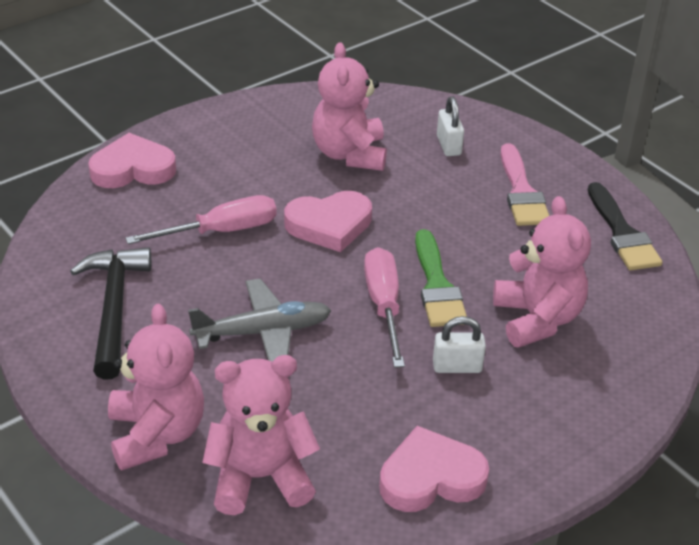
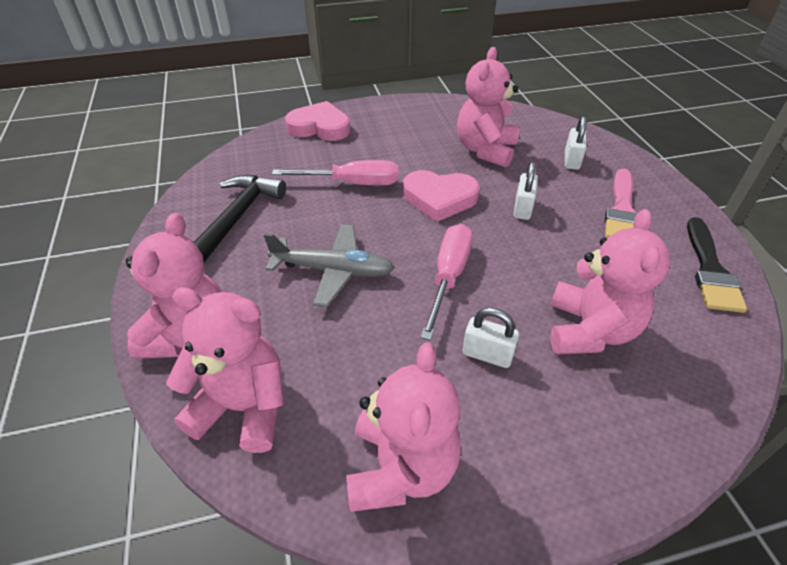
camera: 25 degrees right, 5 degrees up
pink heart [379,426,489,512] -> pink teddy bear [346,342,461,512]
green brush [415,229,467,327] -> none
none -> white padlock [514,162,538,220]

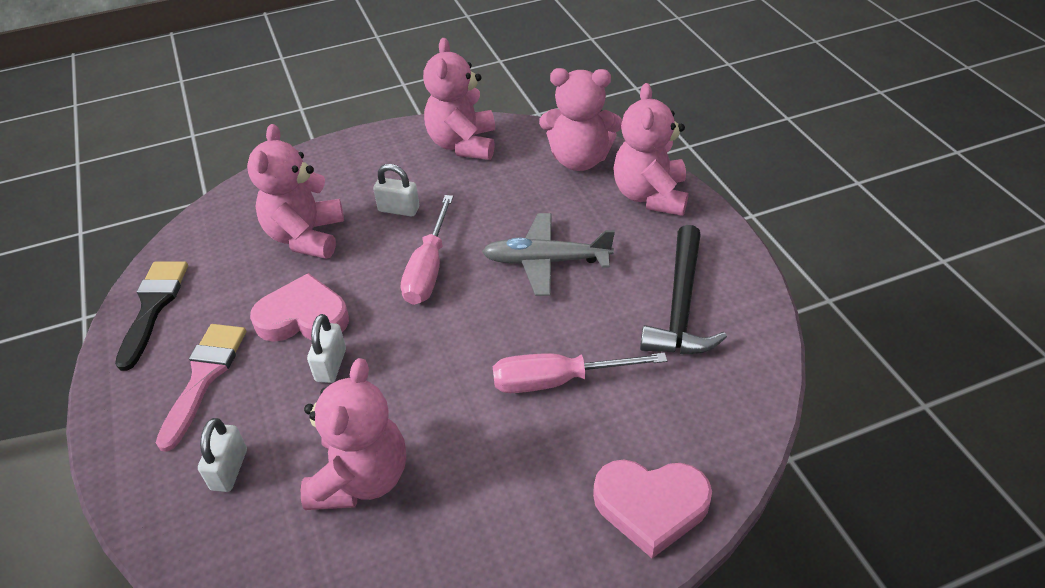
camera: 175 degrees right, 0 degrees up
pink heart [403,170,480,222] -> pink heart moved to [250,273,349,342]

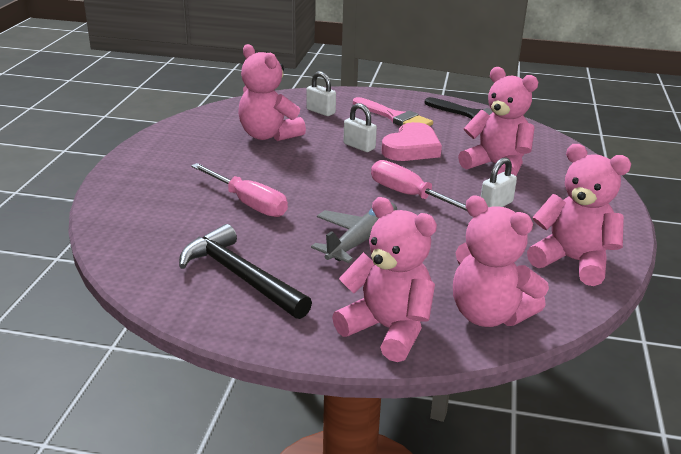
camera: 120 degrees right, 15 degrees down
pink screwdriver [493,353,667,393] -> pink screwdriver turned 105 degrees clockwise [191,163,288,217]
pink teddy bear [539,68,622,171] -> pink teddy bear turned 90 degrees counterclockwise [453,195,549,327]
pink heart [593,460,712,558] -> none

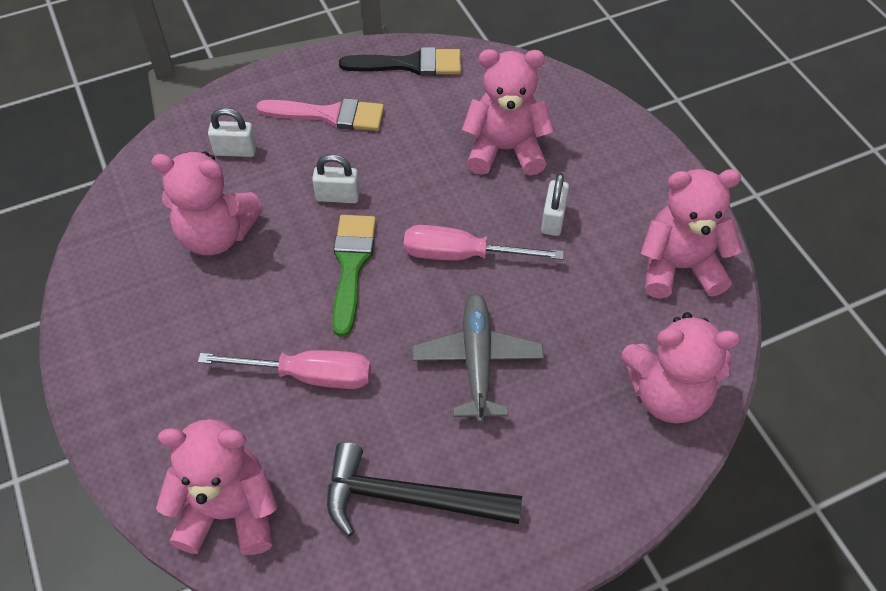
camera: 35 degrees left, 25 degrees up
pink teddy bear [332,197,437,362] -> pink teddy bear moved to [156,419,278,555]
pink heart [382,122,442,161] -> none
none -> green brush [332,215,376,337]

